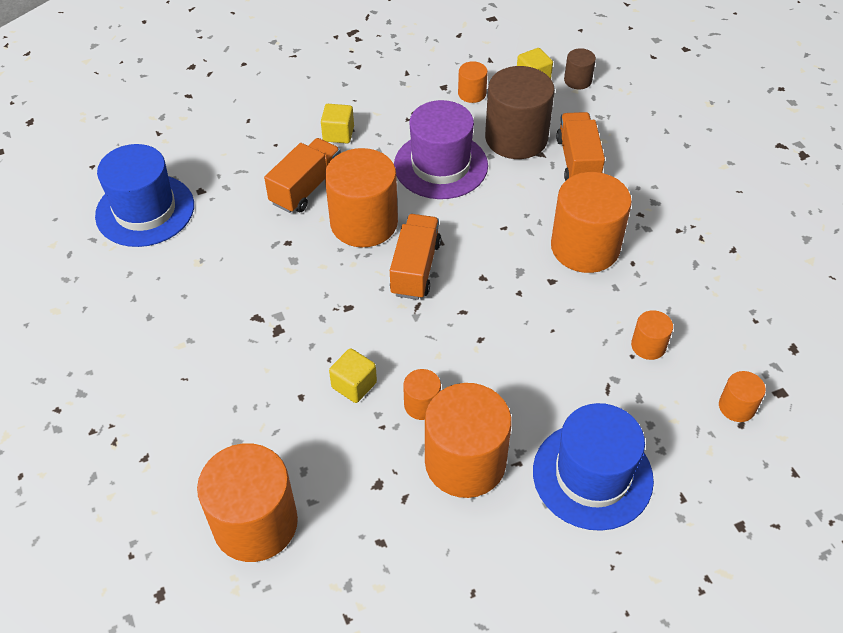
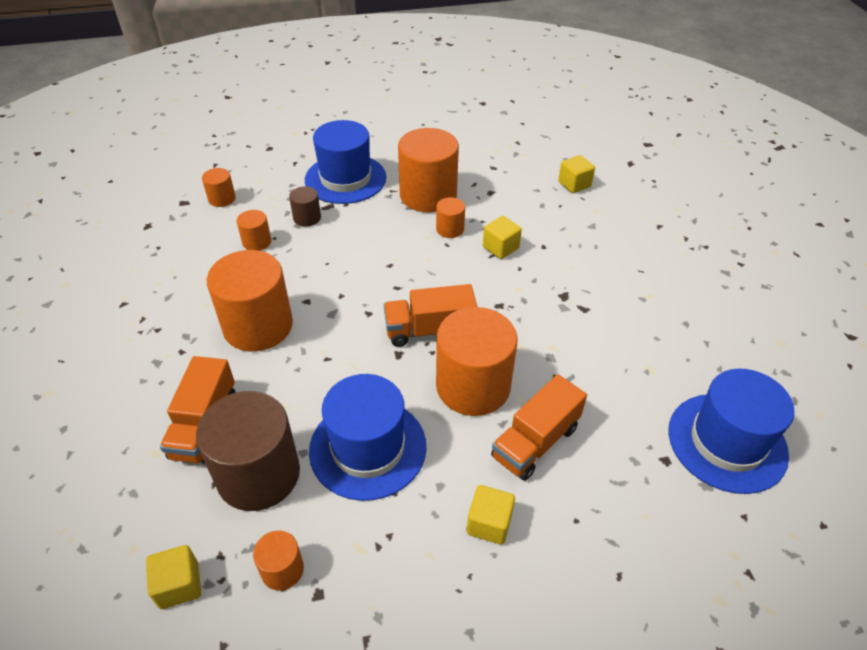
camera: 170 degrees left, 5 degrees down
orange cylinder [197,443,298,562] -> yellow cube [558,155,595,193]
orange truck [390,214,441,300] -> orange truck turned 60 degrees clockwise [384,284,477,347]
purple hat [394,100,488,199] -> blue hat [309,374,426,501]
brown cylinder [564,48,596,89] -> brown cylinder moved to [289,186,321,227]

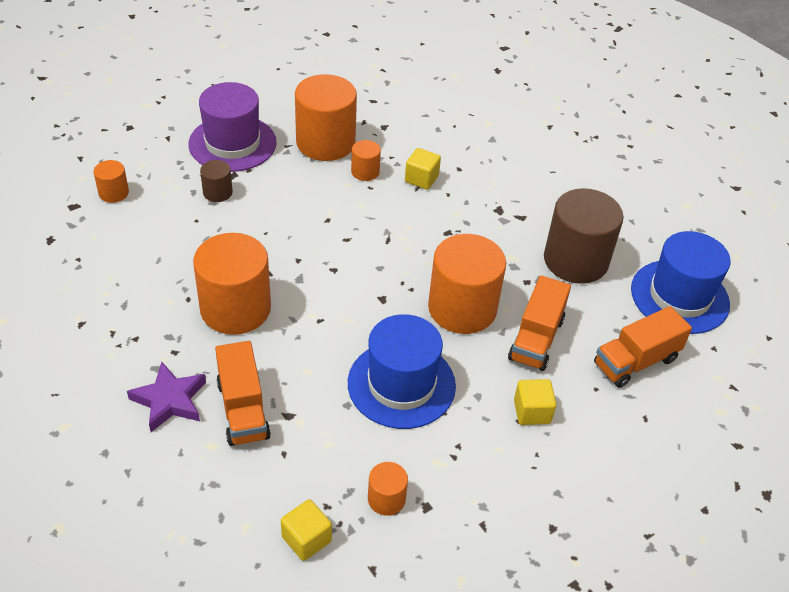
camera: 25 degrees left, 0 degrees up
brown cylinder [196,391,300,511] -> brown cylinder moved to [544,188,624,284]
orange cylinder [237,210,271,251] -> none
blue hat [305,120,386,204] -> purple hat [188,82,277,172]
orange truck [384,284,477,347] -> orange truck moved to [594,306,692,388]
yellow cube [558,155,595,193] -> none
none -> purple star [127,362,206,432]

